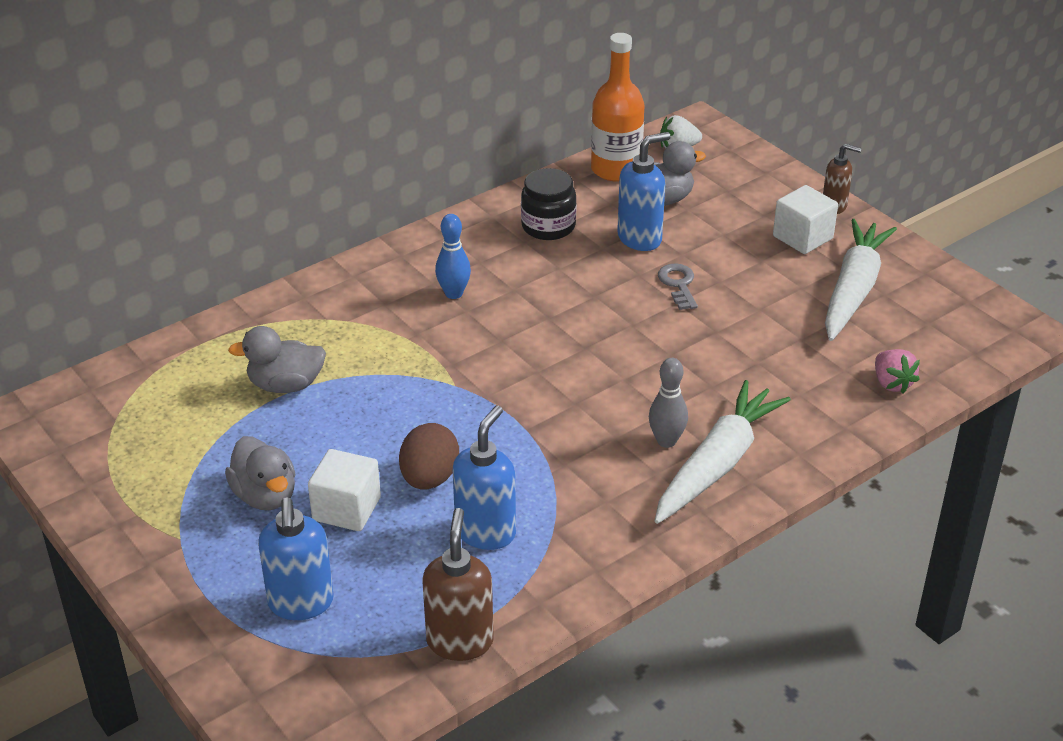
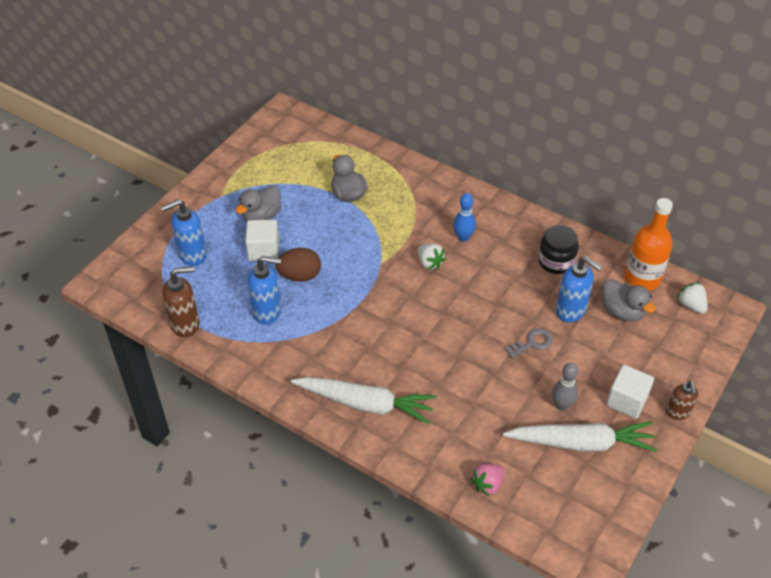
camera: 70 degrees right, 10 degrees up
grey bowling pin [649,358,688,448] -> grey bowling pin moved to [552,363,578,411]
none -> white strawberry [418,244,446,269]

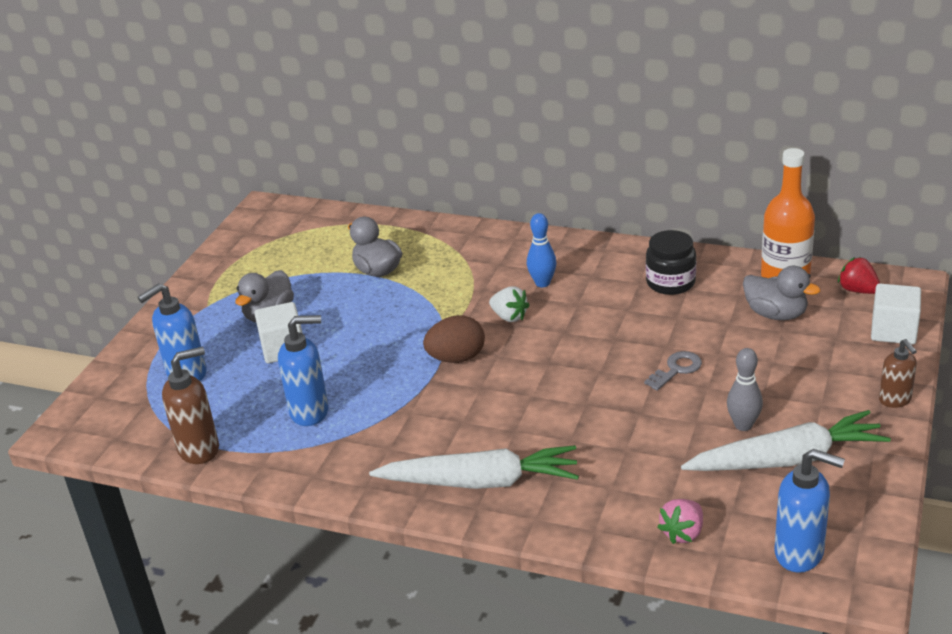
camera: 10 degrees left, 15 degrees down
brown egg [275,248,321,282] -> brown egg moved to [423,315,485,363]
blue soap dispenser [556,256,602,323] -> blue soap dispenser moved to [774,449,845,573]
white cube [606,365,654,419] -> white cube moved to [871,284,921,345]
white strawberry [677,282,708,314] -> red strawberry [838,257,880,294]

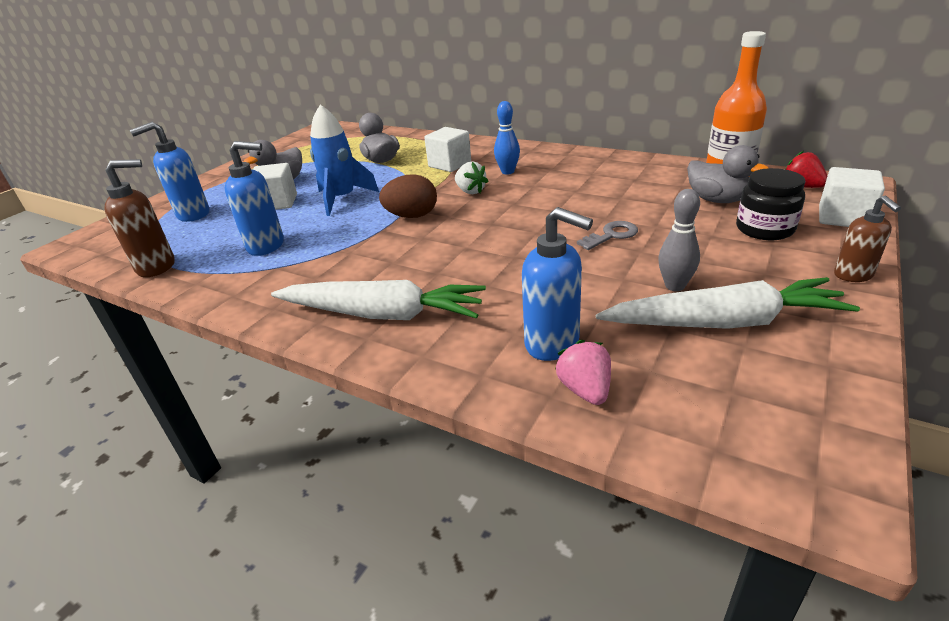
camera: 10 degrees right, 0 degrees up
black jar [646,230,696,295] -> black jar moved to [736,168,805,240]
pink strawberry [658,499,703,544] -> pink strawberry turned 120 degrees clockwise [555,340,611,405]
blue soap dispenser [774,449,845,573] -> blue soap dispenser moved to [522,207,593,361]
none -> blue rocket [310,105,379,216]
none -> white cube [424,127,471,172]

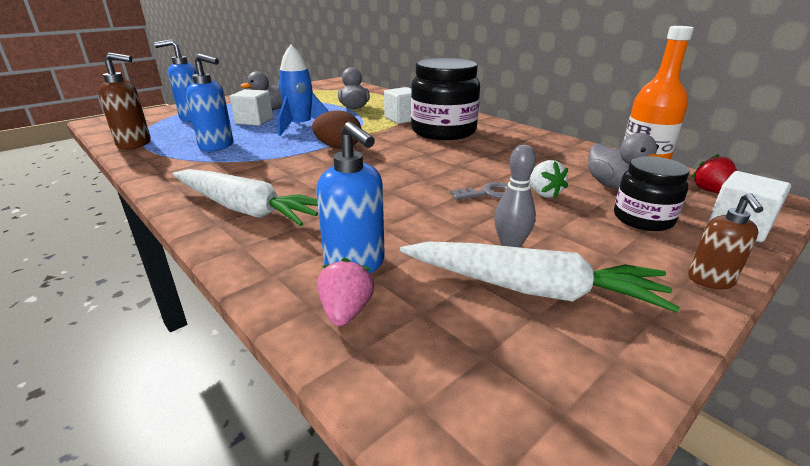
camera: 15 degrees right, 5 degrees down
white strawberry [455,161,488,194] -> white strawberry moved to [530,160,568,198]
blue bowling pin [494,101,520,174] -> black jar [411,58,480,140]

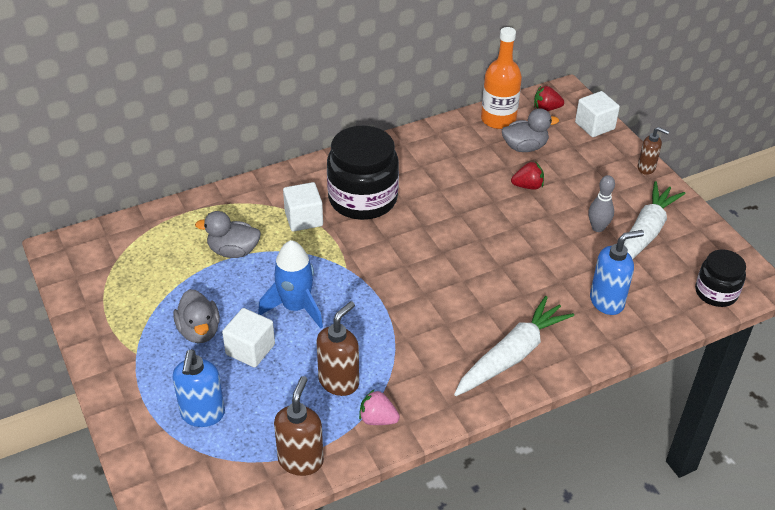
camera: 75 degrees left, 15 degrees up
blue soap dispenser [186,54,233,151] -> brown soap dispenser [317,301,359,396]
brown egg [312,110,361,149] -> none
pink strawberry [318,258,374,326] -> pink strawberry moved to [359,389,400,425]
grey key [451,182,508,200] -> none
white strawberry [530,160,568,198] -> red strawberry [511,162,544,190]
black jar [614,156,690,231] -> black jar moved to [695,249,746,307]

